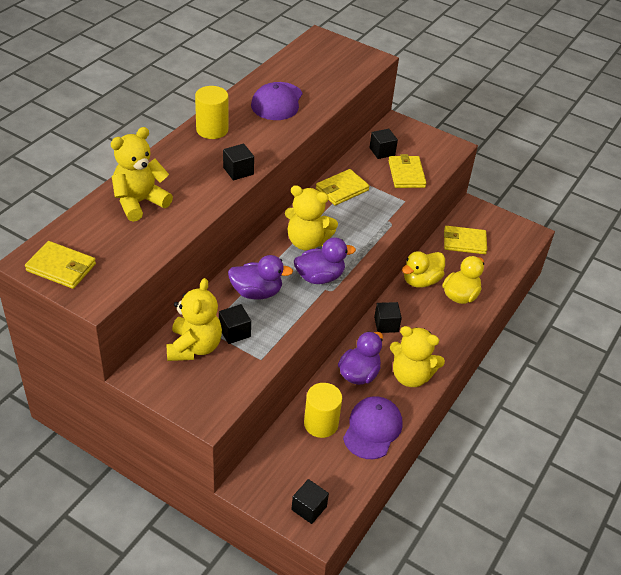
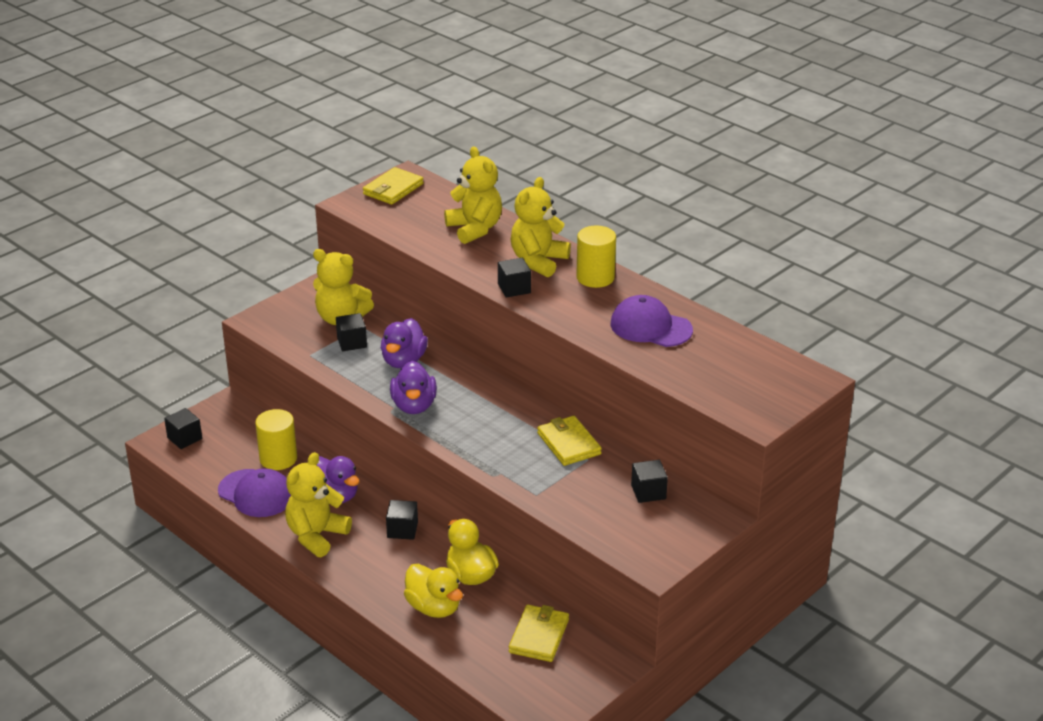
camera: 105 degrees right, 10 degrees down
yellow teddy bear [285,185,338,251] -> yellow teddy bear moved to [511,177,571,277]
yellow wallet [389,154,426,188] -> none

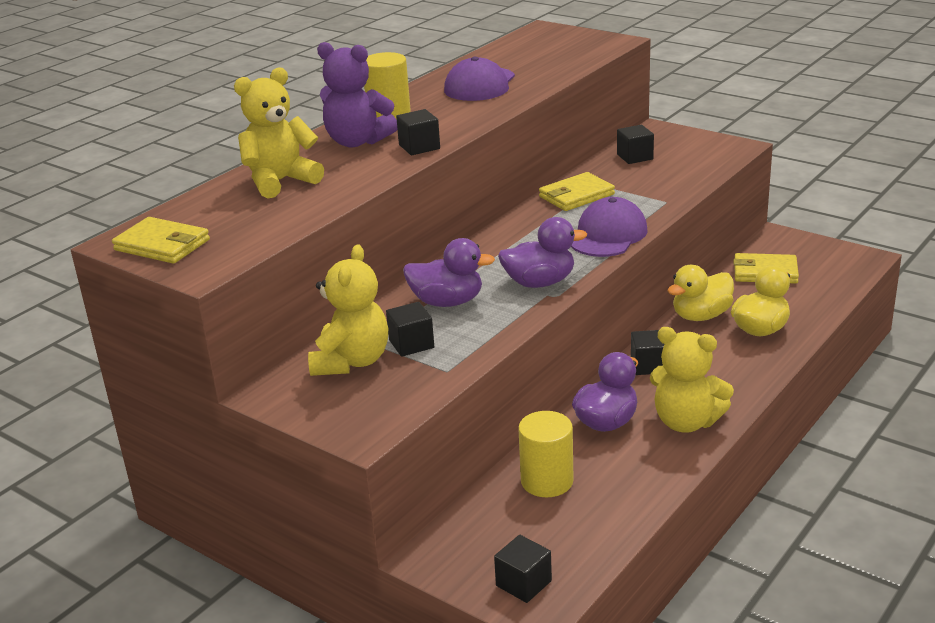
camera: 95 degrees left, 5 degrees down
purple cap [218,468,291,517] -> purple cap moved to [571,197,648,257]
yellow teddy bear [511,177,571,277] -> purple teddy bear [317,42,397,147]

